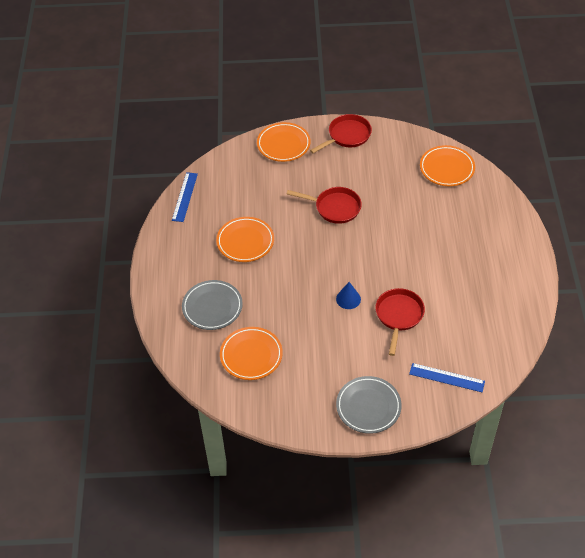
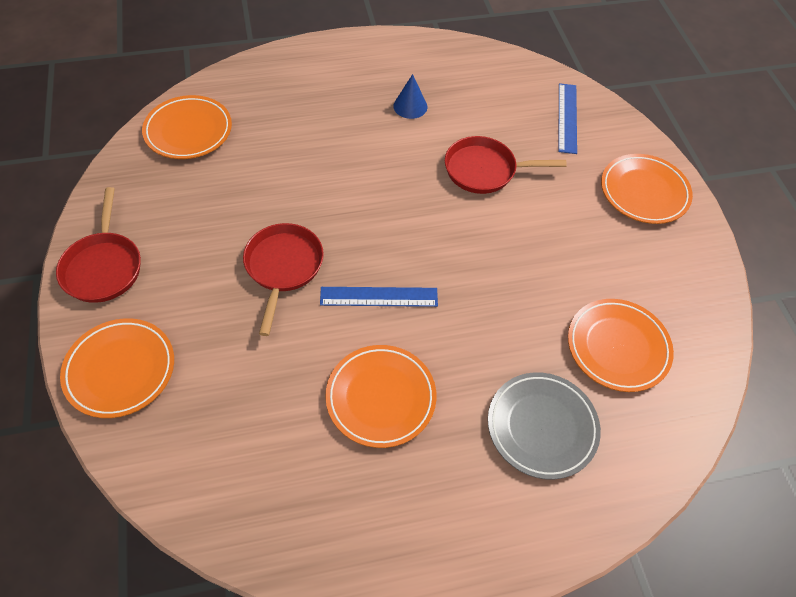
camera: 105 degrees left, 5 degrees up
blue ruler [172,172,198,222] -> blue ruler moved to [320,287,438,307]
red pan [310,114,372,153] -> red pan turned 135 degrees counterclockwise [56,187,141,303]
blue cone [336,282,361,309] -> blue cone moved to [393,74,427,119]
grey plate [336,376,402,434] -> orange plate [601,154,693,224]

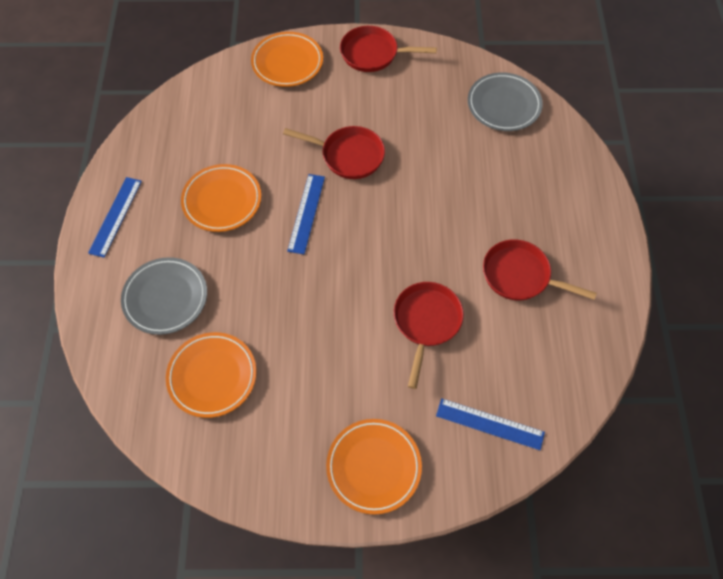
camera: 105 degrees right, 5 degrees up
orange plate [142,95,232,159] -> grey plate [468,72,543,131]
blue cone [393,74,427,119] -> red pan [483,239,597,300]
none -> blue ruler [88,177,142,258]

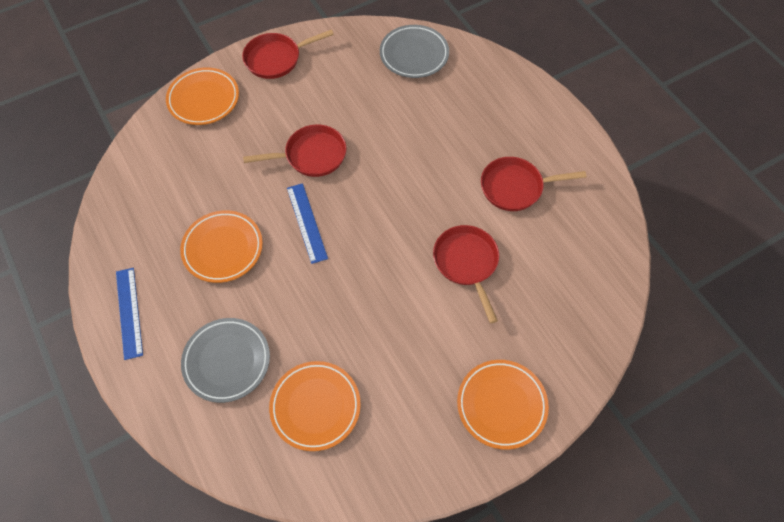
camera: 30 degrees left, 0 degrees up
blue ruler [436,398,545,450] -> none

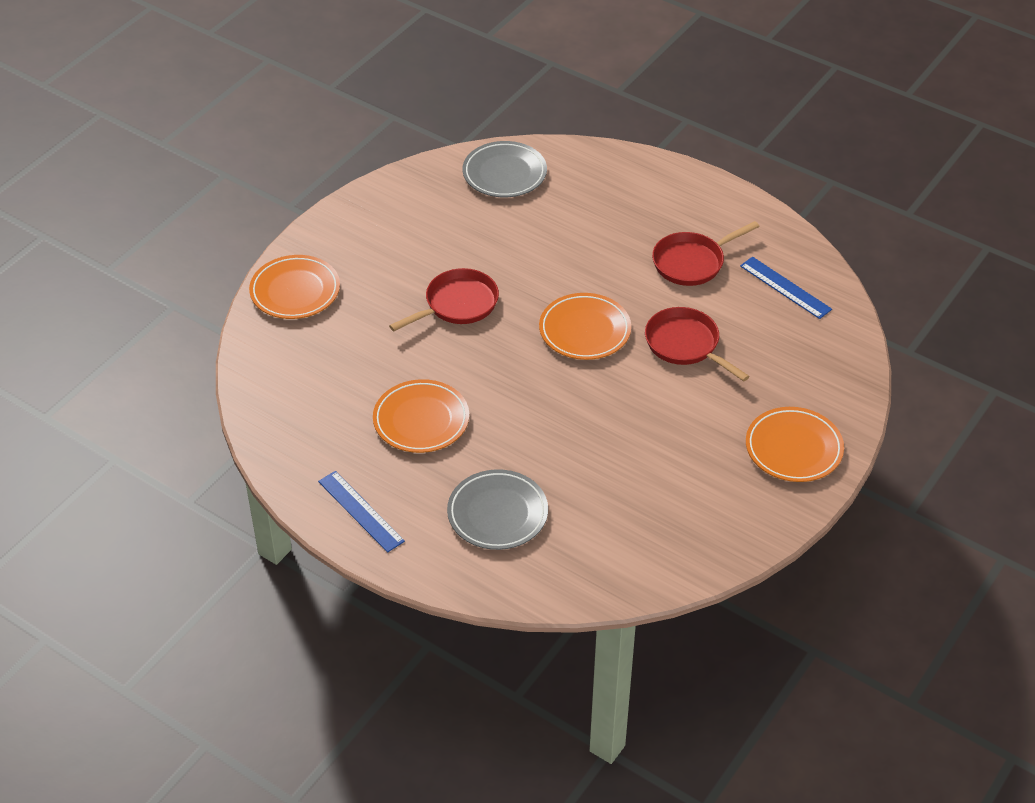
camera: 25 degrees left, 15 degrees down
red pan [242,30,334,79] -> none
orange plate [269,361,361,451] -> orange plate moved to [539,293,631,360]
blue ruler [287,183,328,264] -> blue ruler moved to [740,257,832,319]

